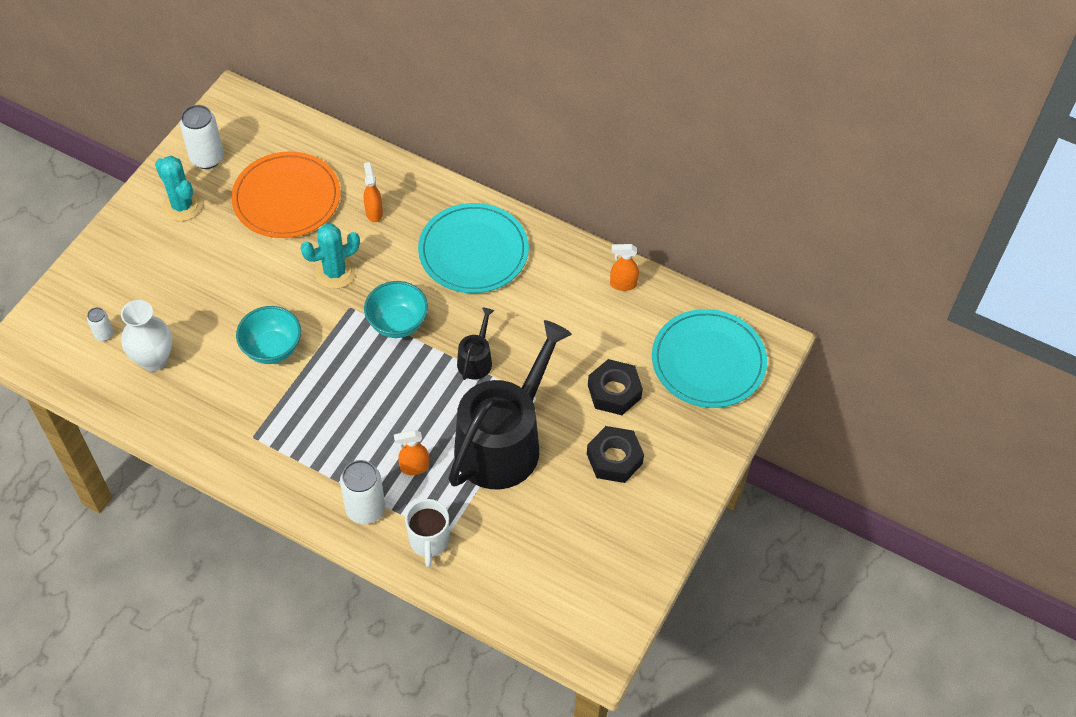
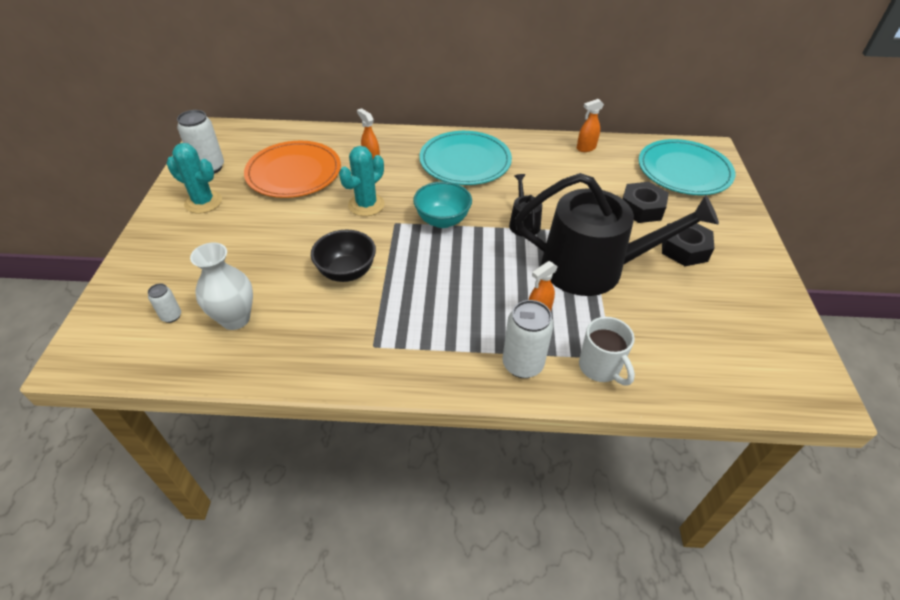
camera: 25 degrees left, 10 degrees down
turquoise bowl [236,306,301,364] -> black bowl [311,229,376,282]
black watering can [448,320,572,490] -> black watering can turned 90 degrees clockwise [515,173,719,296]

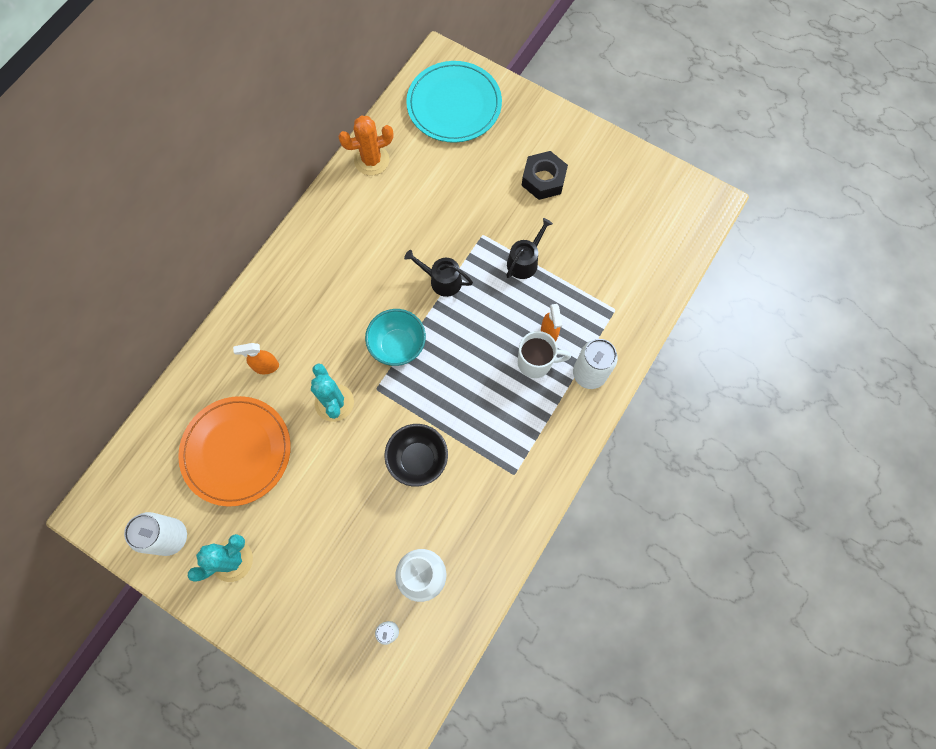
camera: 60 degrees left, 25 degrees up
turquoise plate [419,131,512,185] -> none
black watering can [515,173,719,296] -> black watering can [506,218,553,279], size x0.42
orange spray bottle [577,99,604,152] -> orange cactus [338,116,393,176]
white mug [579,317,635,385] -> white mug moved to [518,331,571,378]
black nut [623,182,669,223] -> none

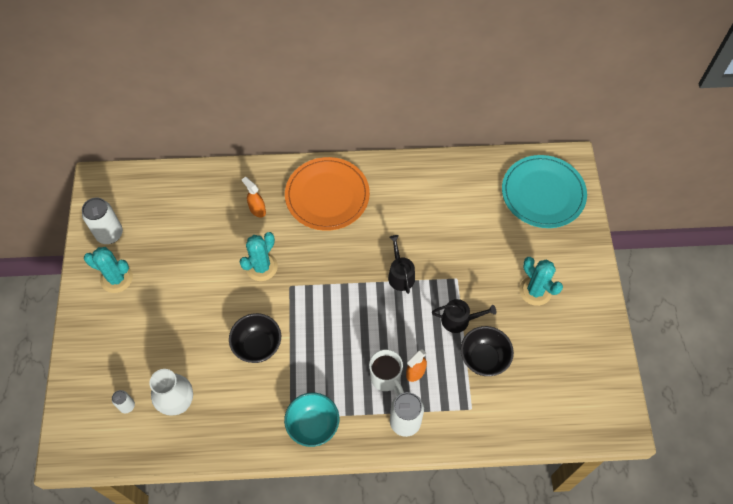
camera: 55 degrees right, 10 degrees down
orange plate [178,396,291,506] -> orange plate moved to [285,157,370,231]
orange cactus [338,116,393,176] -> none
turquoise bowl [365,309,426,366] -> turquoise bowl moved to [284,393,339,447]
black nut [522,151,568,200] -> turquoise cactus [519,257,563,306]
none -> black bowl [461,326,514,376]

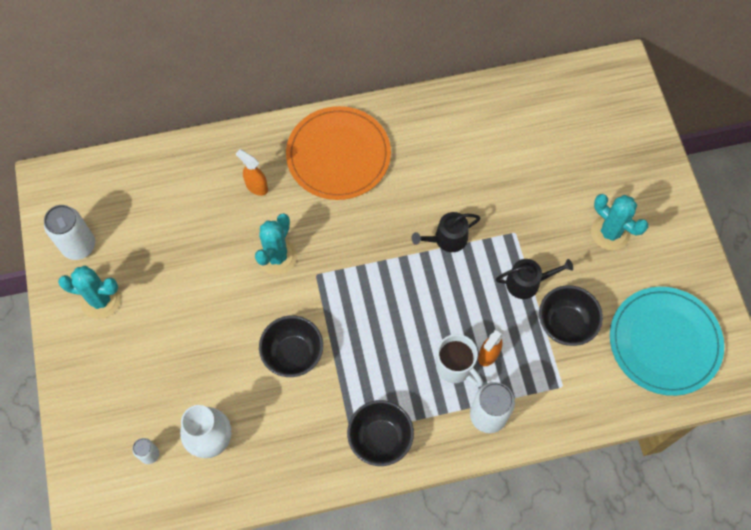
camera: 10 degrees left, 5 degrees up
turquoise bowl [284,393,339,447] -> black bowl [347,400,414,466]
black watering can [388,235,415,294] -> black watering can turned 90 degrees counterclockwise [411,212,481,252]
turquoise plate [502,155,587,228] -> turquoise plate moved to [610,287,724,396]

